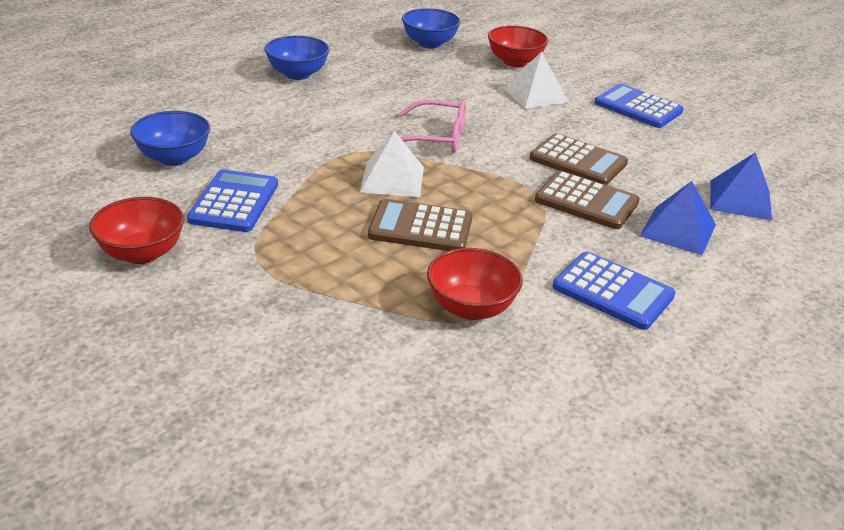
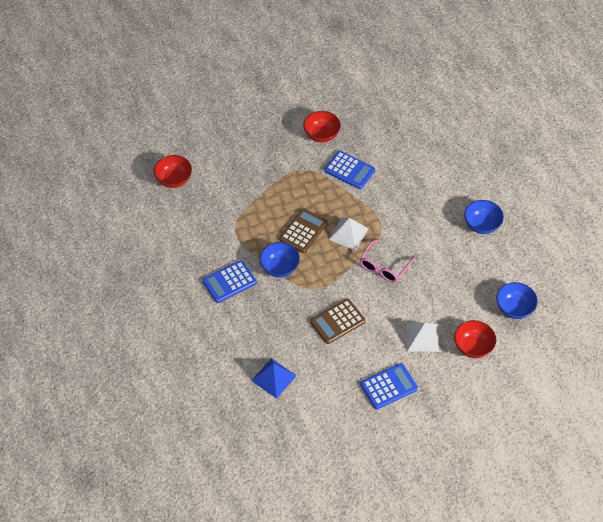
camera: 115 degrees right, 20 degrees up
blue bowl [130,111,210,166] -> blue bowl moved to [260,242,300,278]
red bowl [427,248,523,320] -> red bowl moved to [154,155,192,188]
brown calculator [535,171,640,229] -> none
blue pyramid [640,181,716,255] -> none

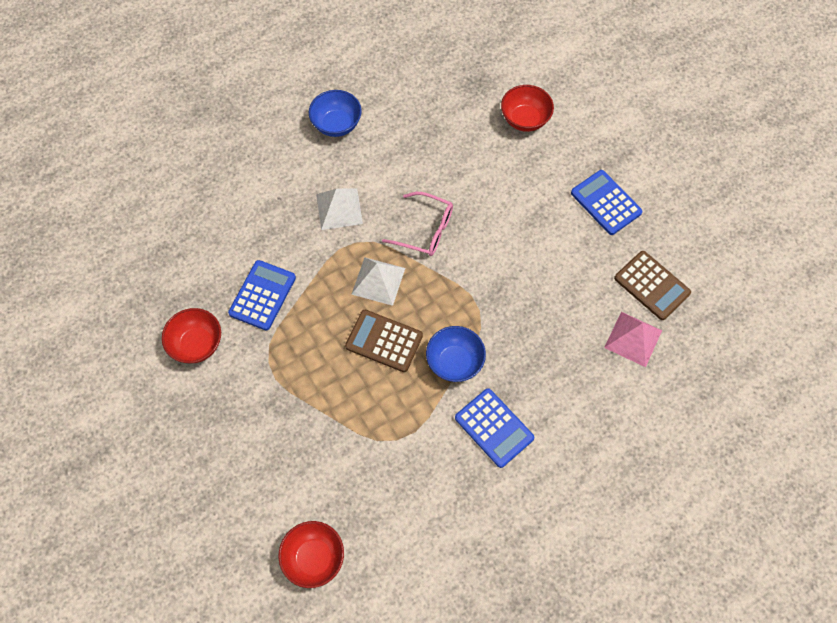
camera: 100 degrees left, 10 degrees up
blue pyramid [251,358,297,399] -> pink pyramid [604,312,662,367]
brown calculator [310,299,365,344] -> brown calculator moved to [614,251,691,320]
white pyramid [406,323,439,352] -> white pyramid moved to [316,188,363,230]
blue bowl [496,282,538,319] -> none

